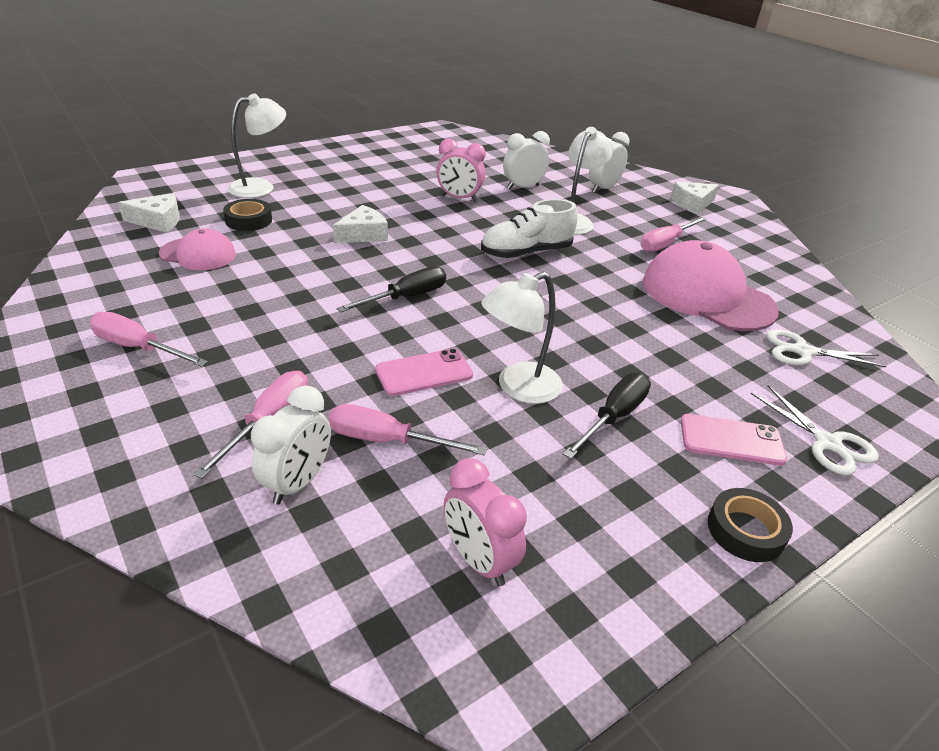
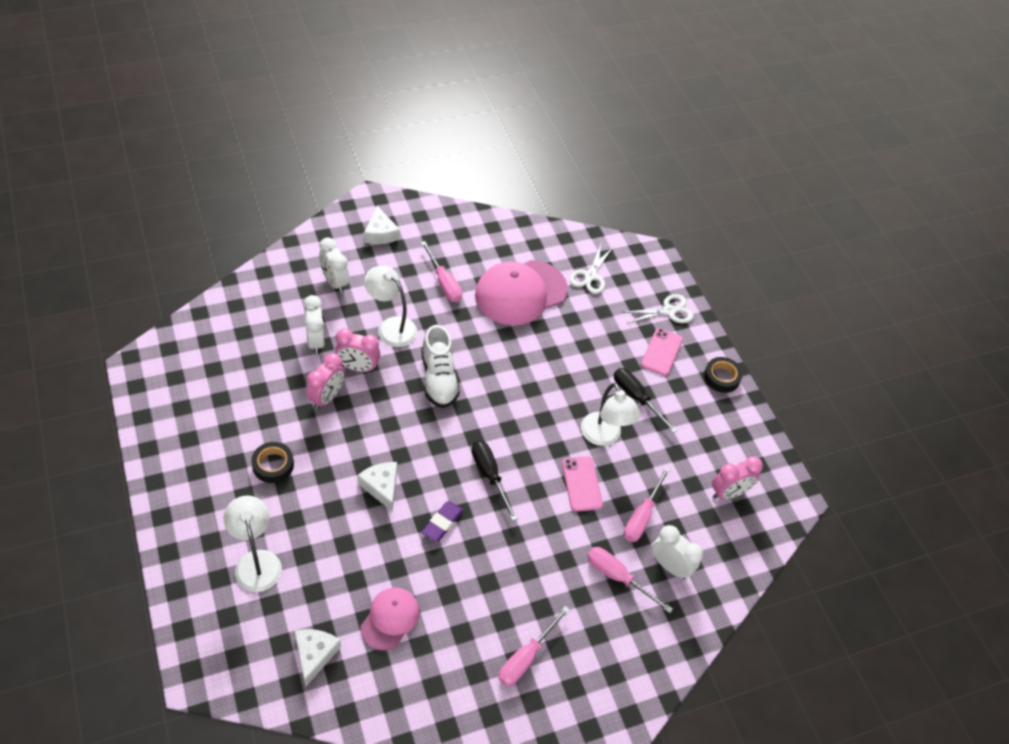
camera: 80 degrees left, 15 degrees up
black tape [223,199,272,231] -> black tape moved to [251,442,294,483]
none -> pink clock [335,328,380,372]
none -> purple eraser [422,501,463,542]

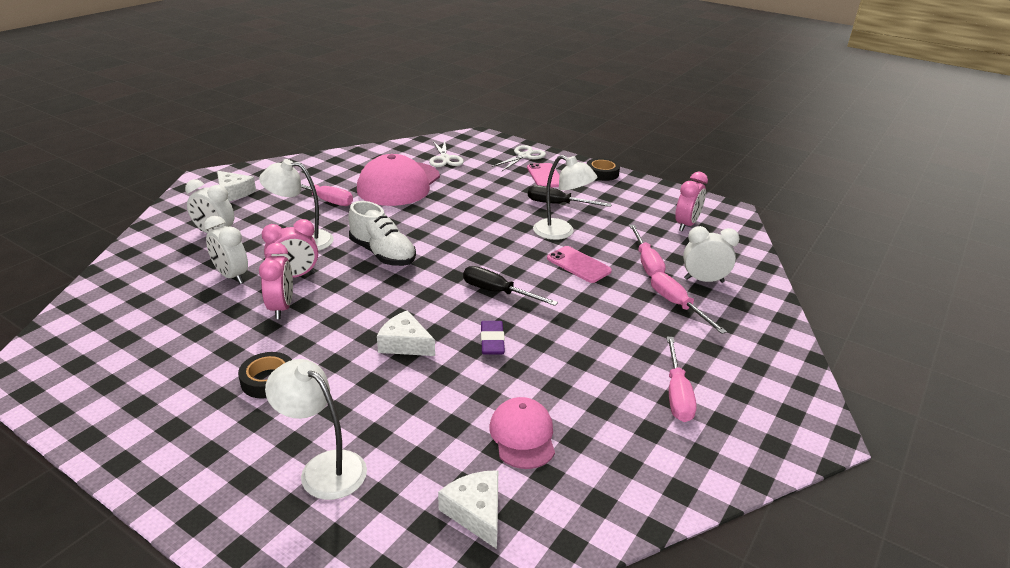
camera: 30 degrees left, 20 degrees down
pink screwdriver [587,547,673,613] -> pink screwdriver turned 60 degrees clockwise [651,272,727,334]

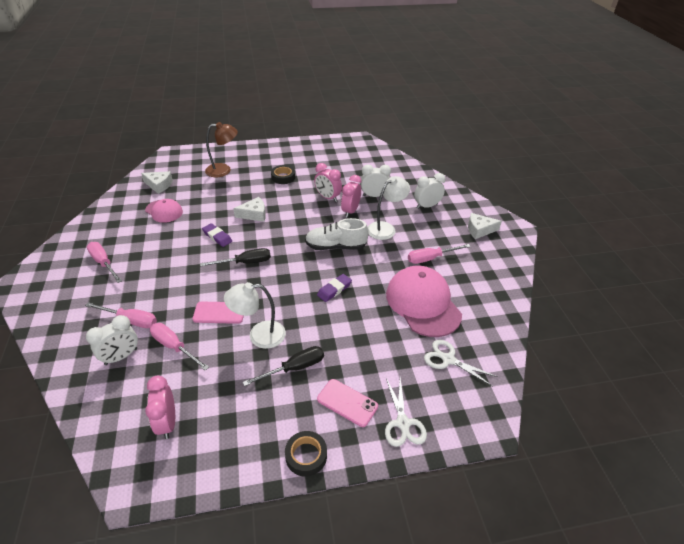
camera: 135 degrees right, 10 degrees up
white lamp [265,359,367,500] -> brown lamp [205,122,238,177]
none -> purple eraser [317,274,352,302]

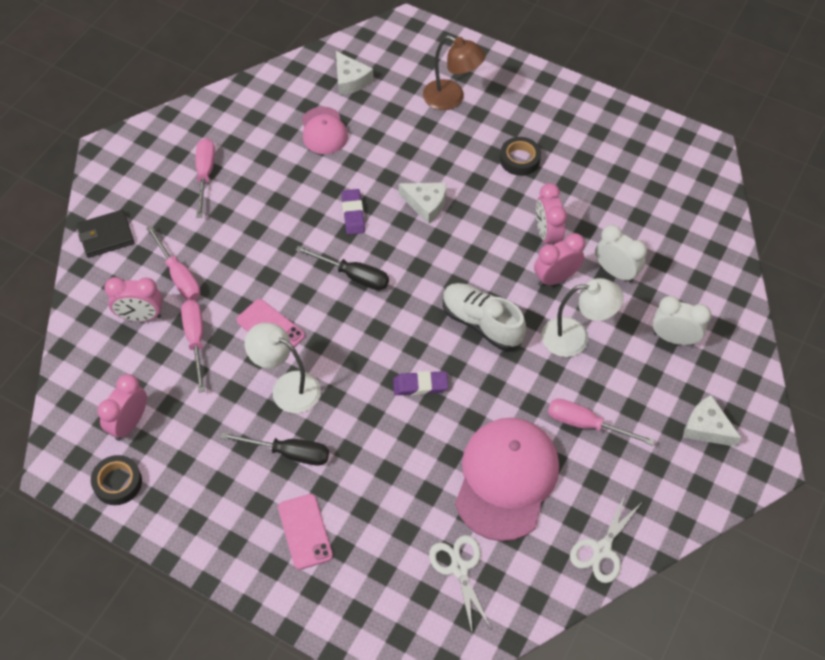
camera: 40 degrees right, 15 degrees up
white clock [86,315,138,365] -> pink clock [104,277,162,322]
black tape [285,431,327,477] -> black tape moved to [91,455,142,505]
white scissors [385,378,427,447] -> white scissors moved to [570,495,642,583]
none -> black wallet [77,210,135,258]

